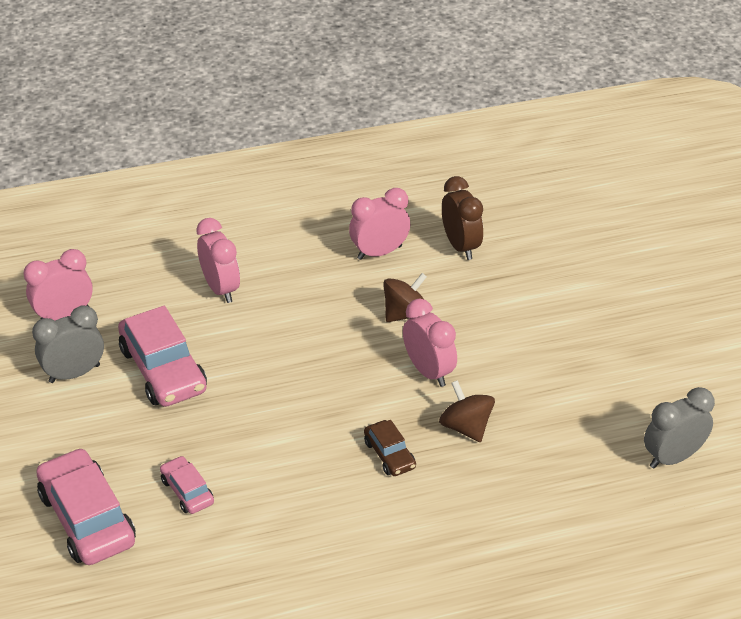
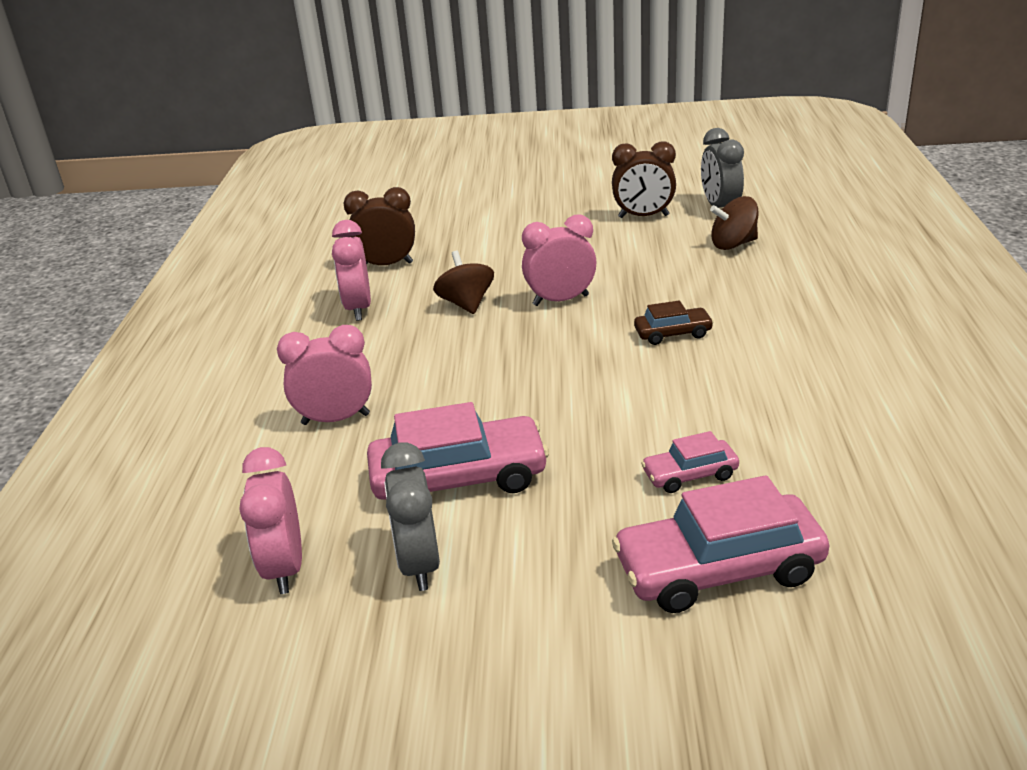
camera: 70 degrees left, 10 degrees down
brown spinning top [439,380,495,442] -> brown spinning top moved to [710,196,758,250]
none -> brown clock [612,142,676,218]

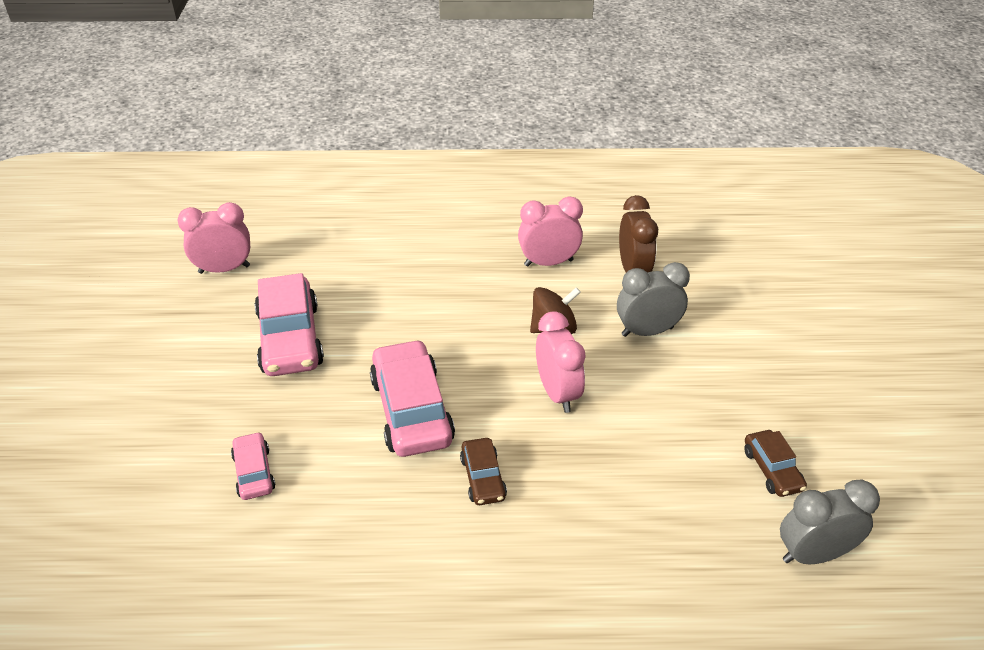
camera: 85 degrees right, 10 degrees up
pink clock [277,325,372,425] -> none
grey clock [381,442,440,591] -> grey clock moved to [617,262,690,337]
brown clock [612,142,676,218] -> brown car [744,430,807,497]
pink car [612,475,829,613] -> pink car moved to [370,339,455,457]
brown spinning top [710,196,758,250] -> none

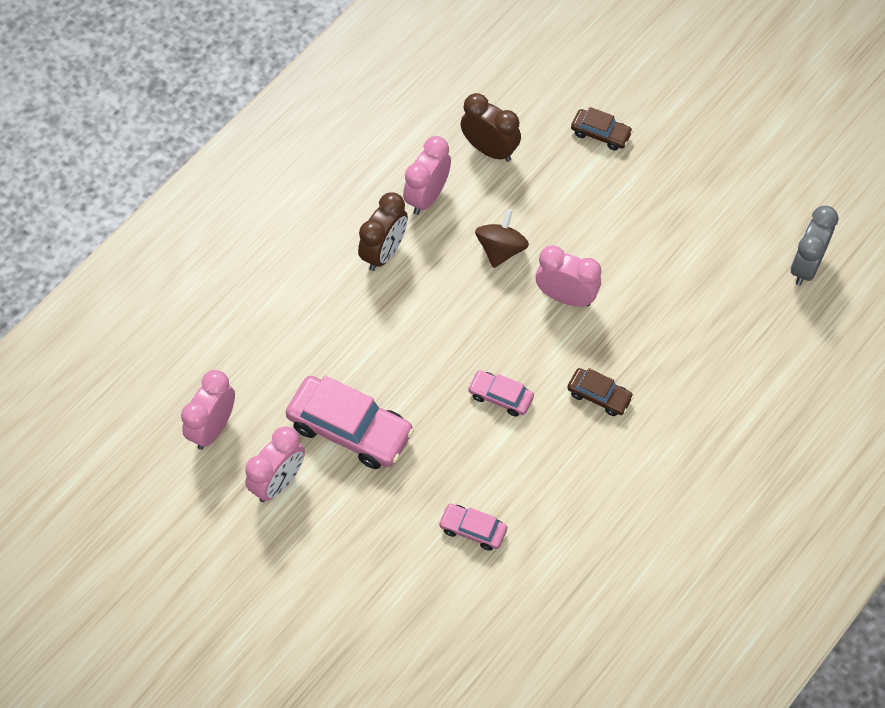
camera: 50 degrees left, 20 degrees up
pink car [370,339,455,457] -> pink car [468,370,534,417], size x0.52
grey clock [617,262,690,337] -> none
brown car [744,430,807,497] -> brown car moved to [571,107,633,150]
none -> pink clock [245,426,305,502]
none -> brown clock [358,192,408,271]

